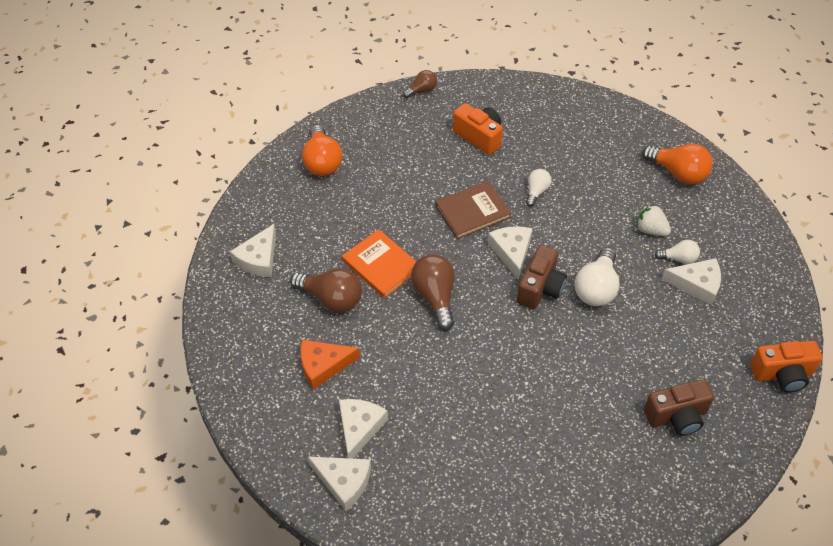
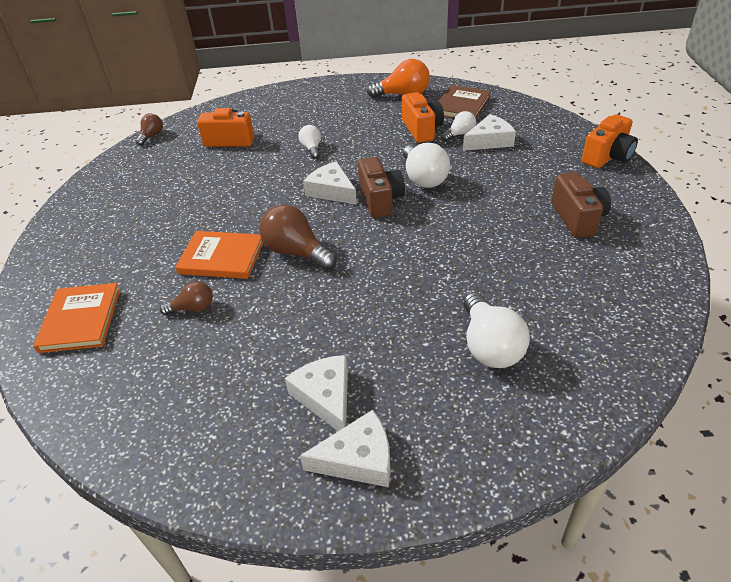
camera: 35 degrees left, 10 degrees down
white cheese [230,224,276,277] -> orange book [33,283,120,353]
brown light bulb [290,268,362,313] -> brown light bulb [160,281,213,315], size x0.57
orange cheese [301,340,360,390] -> none
orange light bulb [302,125,342,176] -> none
brown book [435,181,512,239] -> brown book moved to [438,85,491,119]
white strawberry [636,205,671,236] -> orange camera [402,92,444,143]
brown camera [644,379,714,436] -> brown camera turned 45 degrees counterclockwise [551,172,611,238]
none -> white light bulb [464,292,530,368]

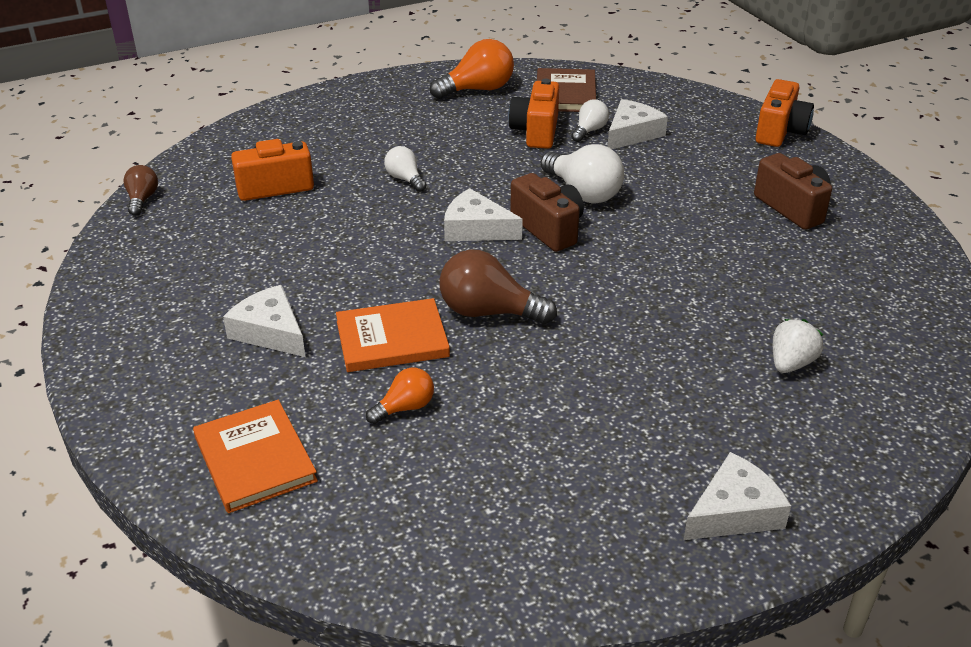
camera: 25 degrees left, 5 degrees down
brown light bulb [160,281,213,315] -> orange light bulb [366,368,434,424]
white cheese [285,355,348,431] -> white cheese moved to [223,285,305,357]
orange camera [402,92,444,143] -> orange camera turned 135 degrees counterclockwise [508,79,559,149]
white light bulb [464,292,530,368] -> white strawberry [773,319,824,373]

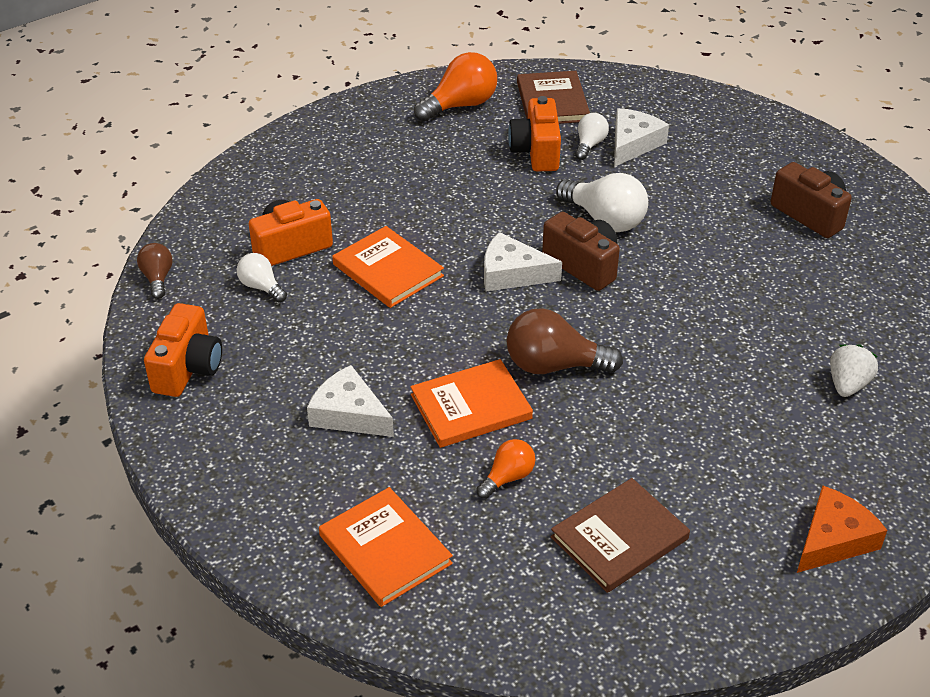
camera: 10 degrees left, 5 degrees up
white light bulb [384,146,427,192] -> white light bulb moved to [237,253,287,302]
white cheese [683,452,791,540] -> orange cheese [797,486,887,573]
orange camera [756,79,814,147] -> orange camera moved to [144,303,222,397]
none -> orange book [332,226,444,308]
none -> brown book [551,478,690,593]

